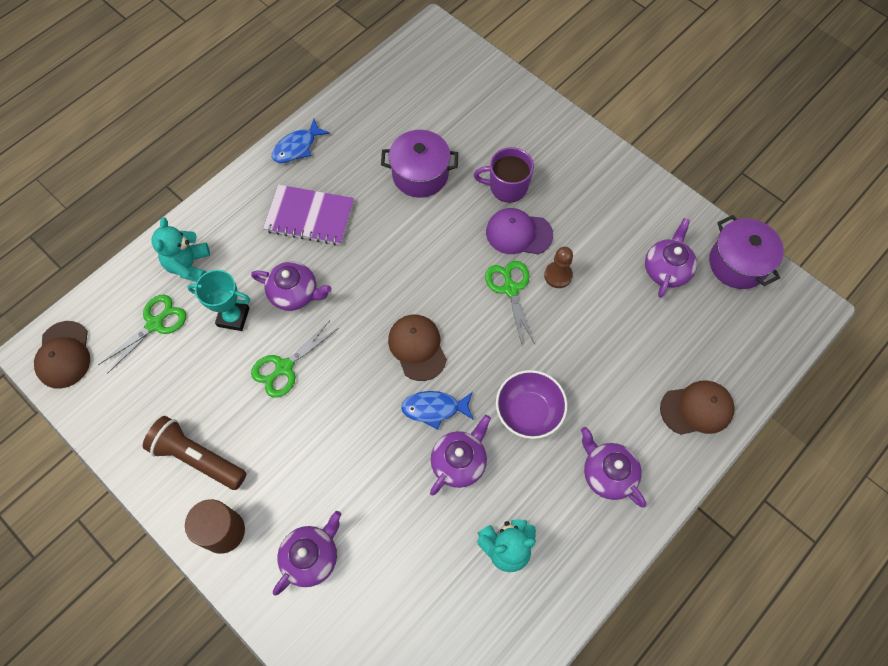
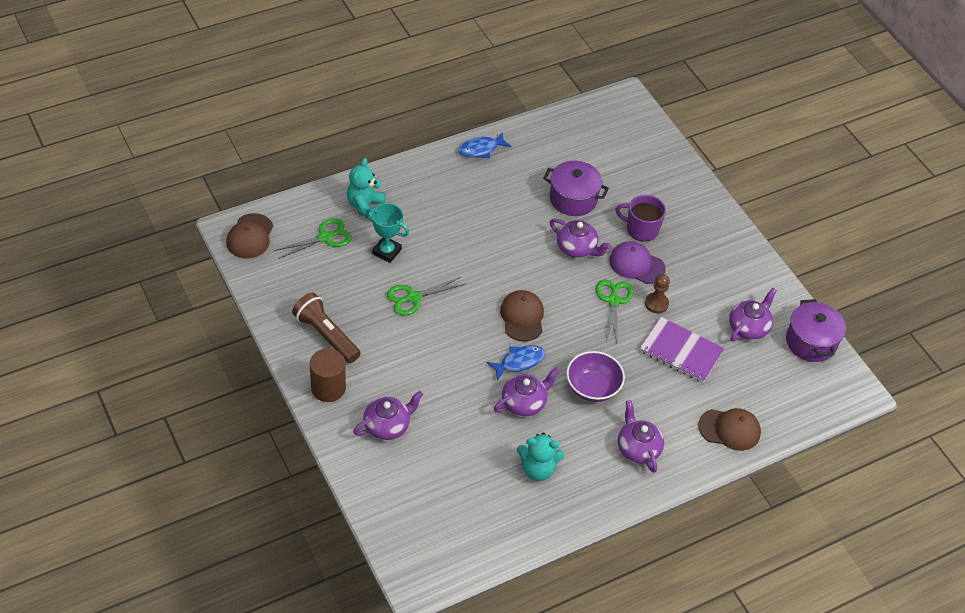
camera: 15 degrees right, 15 degrees down
purple teapot [251,262,332,311] -> purple teapot moved to [550,219,611,258]
purple notebook [263,185,354,245] -> purple notebook moved to [640,317,725,383]
blue fish [401,391,474,430] -> blue fish turned 135 degrees clockwise [486,345,545,381]

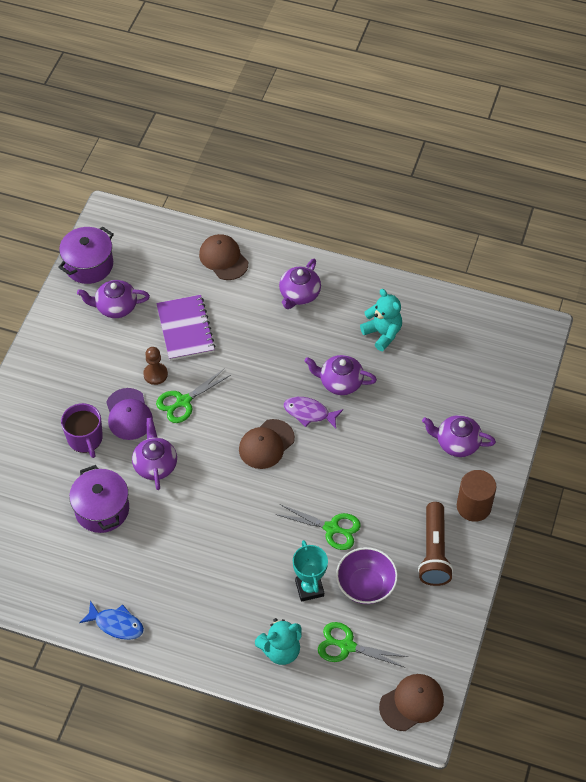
camera: 130 degrees left, 5 degrees up
blue fish [486,345,545,381] -> purple fish [284,397,343,429]
purple bowl [566,351,625,402] -> purple bowl moved to [336,547,398,604]

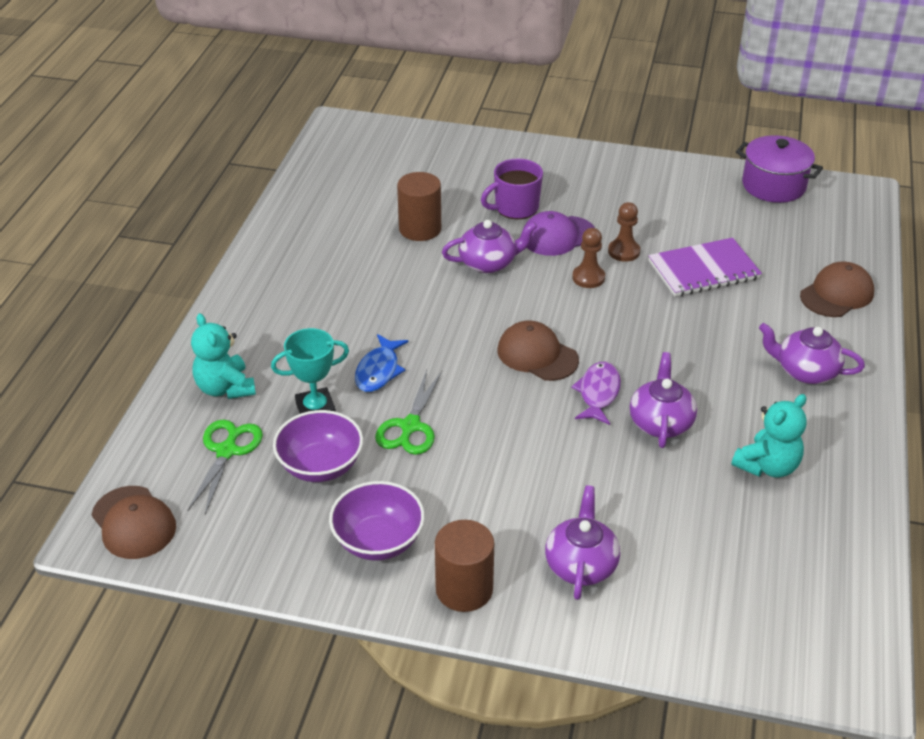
camera: 85 degrees right, 15 degrees down
purple pot [69,465,129,533] -> brown cylinder [397,172,441,241]
purple teapot [77,280,150,318] -> none
blue fish [79,601,144,640] -> blue fish moved to [355,334,409,392]
green scissors [156,369,231,423] -> brown pawn [572,228,605,288]
brown flashlight [418,502,453,586] -> purple bowl [329,481,425,561]

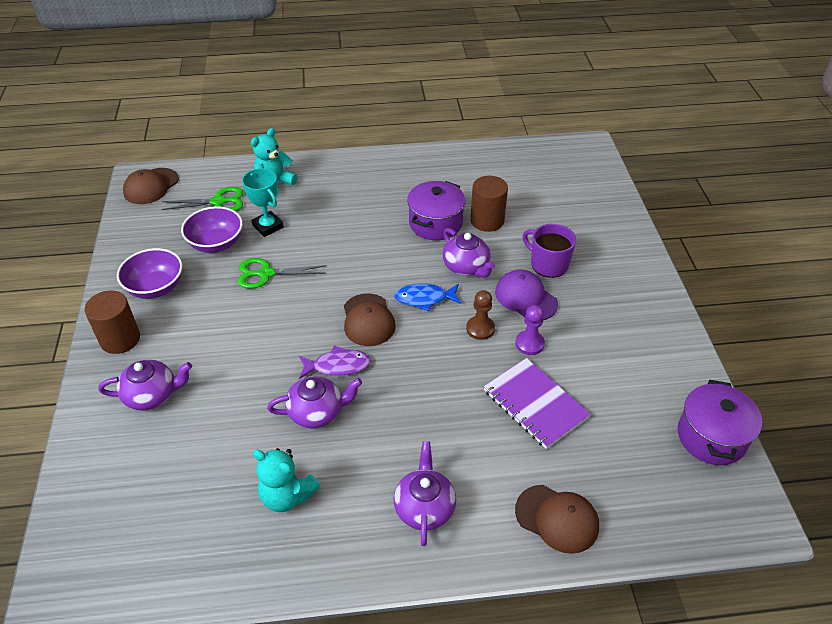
camera: 70 degrees right, 5 degrees up
blue fish [355,334,409,392] -> blue fish moved to [394,283,461,311]
brown cap [498,321,579,381] -> brown cap turned 150 degrees clockwise [344,293,396,346]
brown pawn [608,202,640,262] -> purple pawn [515,305,545,355]
none -> purple pot [407,181,465,240]

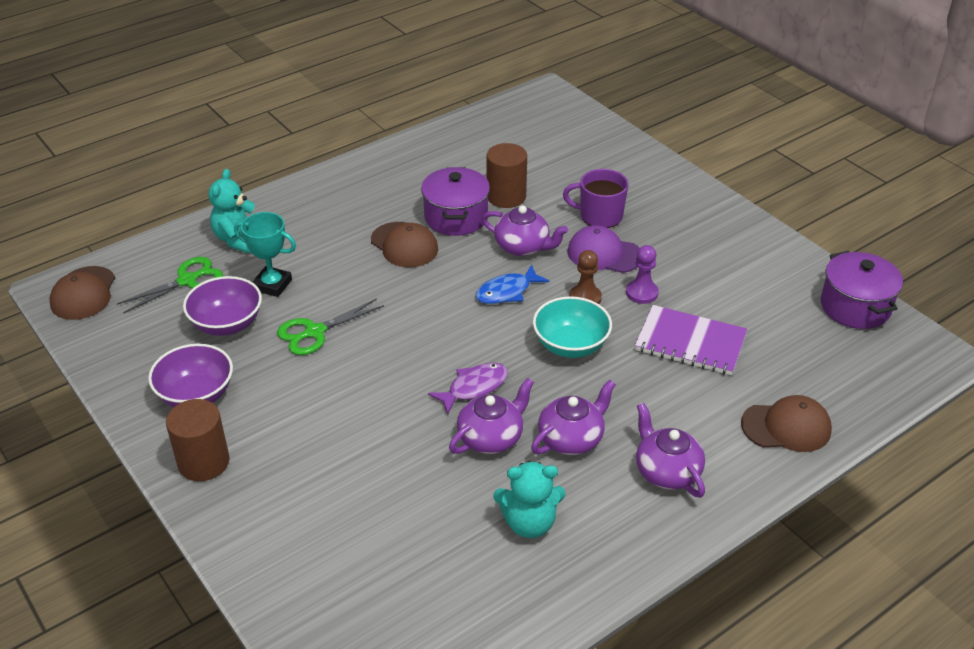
camera: 30 degrees left, 5 degrees down
purple teapot [99,360,192,411] -> purple teapot moved to [531,380,616,455]
brown cap [344,293,396,346] -> brown cap moved to [371,222,438,267]
none -> turquoise bowl [533,296,612,358]

